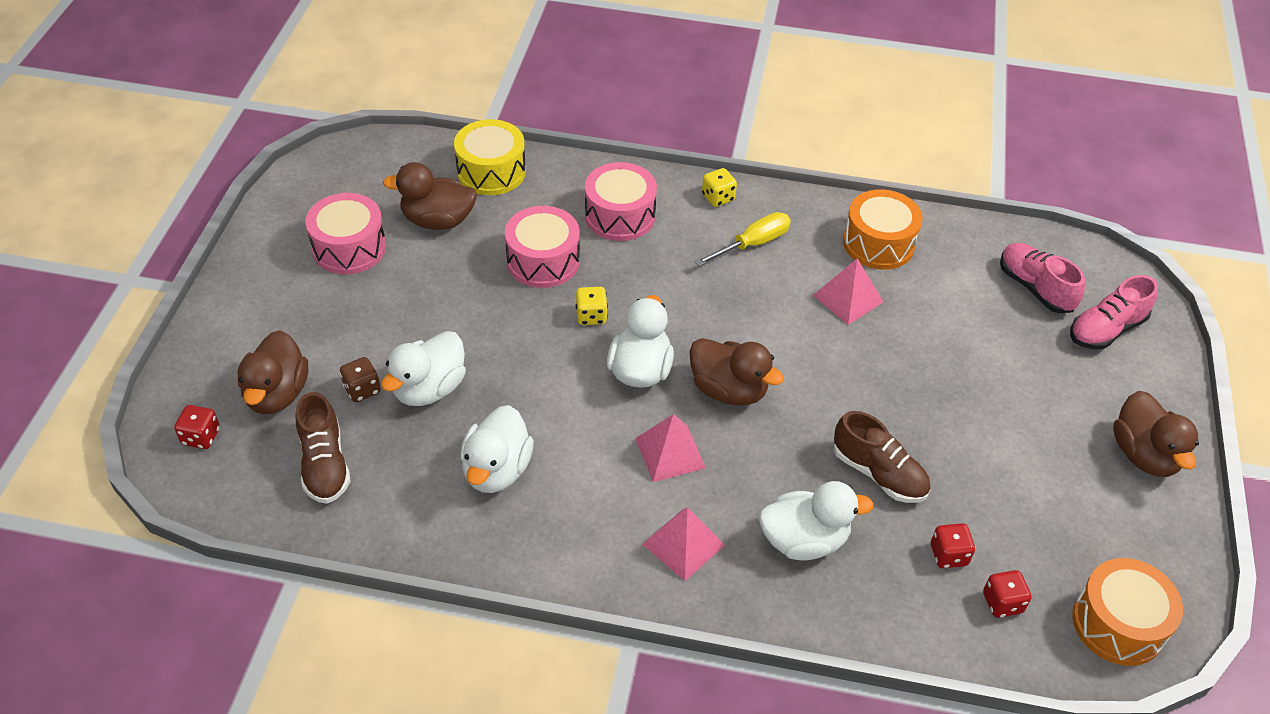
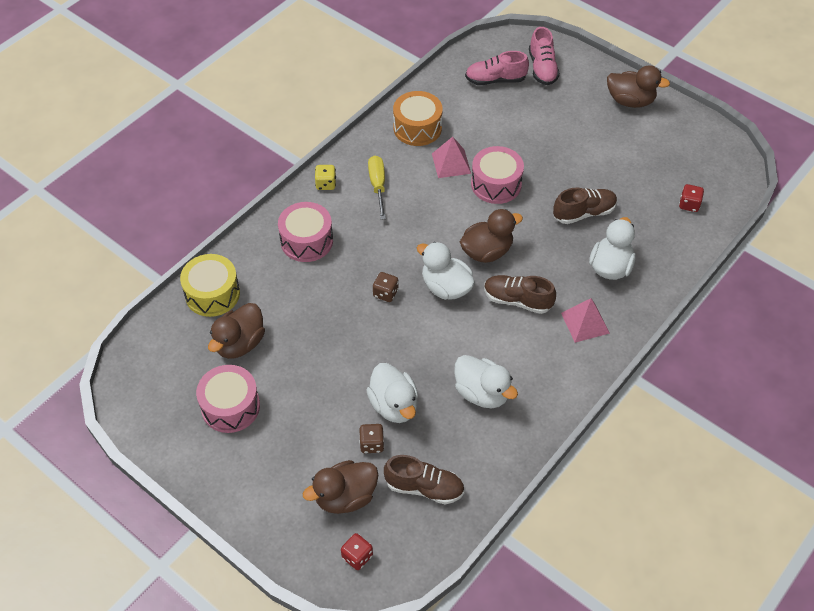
camera: 60 degrees left, 5 degrees up
brown duck [238,330,308,414] -> brown duck turned 120 degrees clockwise [303,460,378,514]
pink drum [505,206,580,288] -> pink drum moved to [471,146,524,204]
yellow dice [576,287,608,325] -> brown dice [373,272,399,302]
pink pyramid [635,414,706,482] -> brown shoe [484,275,556,314]
red dice [931,523,975,568] -> none
orange drum [1072,558,1183,666] -> none

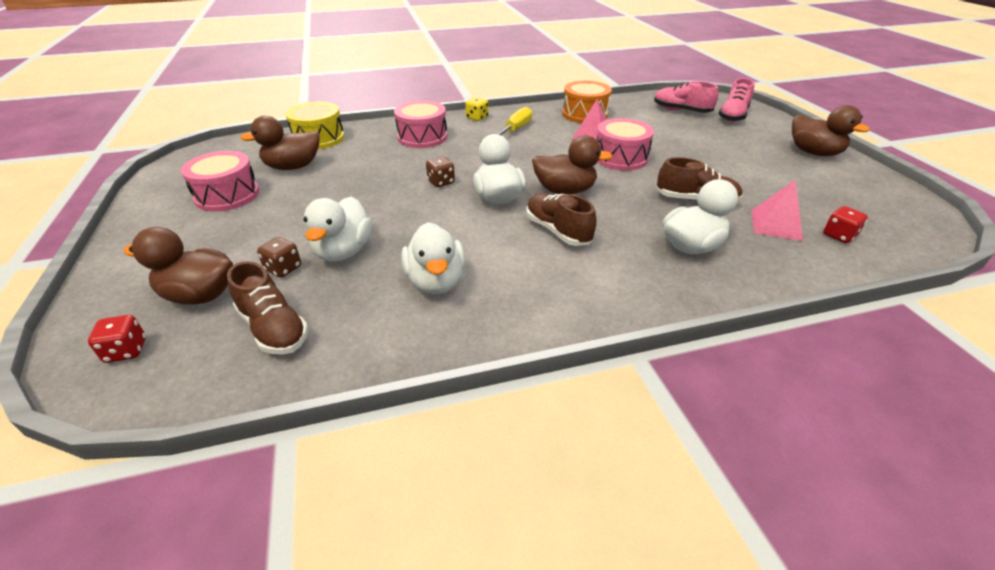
camera: 35 degrees right, 15 degrees down
pink pyramid [561,298,610,343] -> pink pyramid moved to [751,180,803,241]

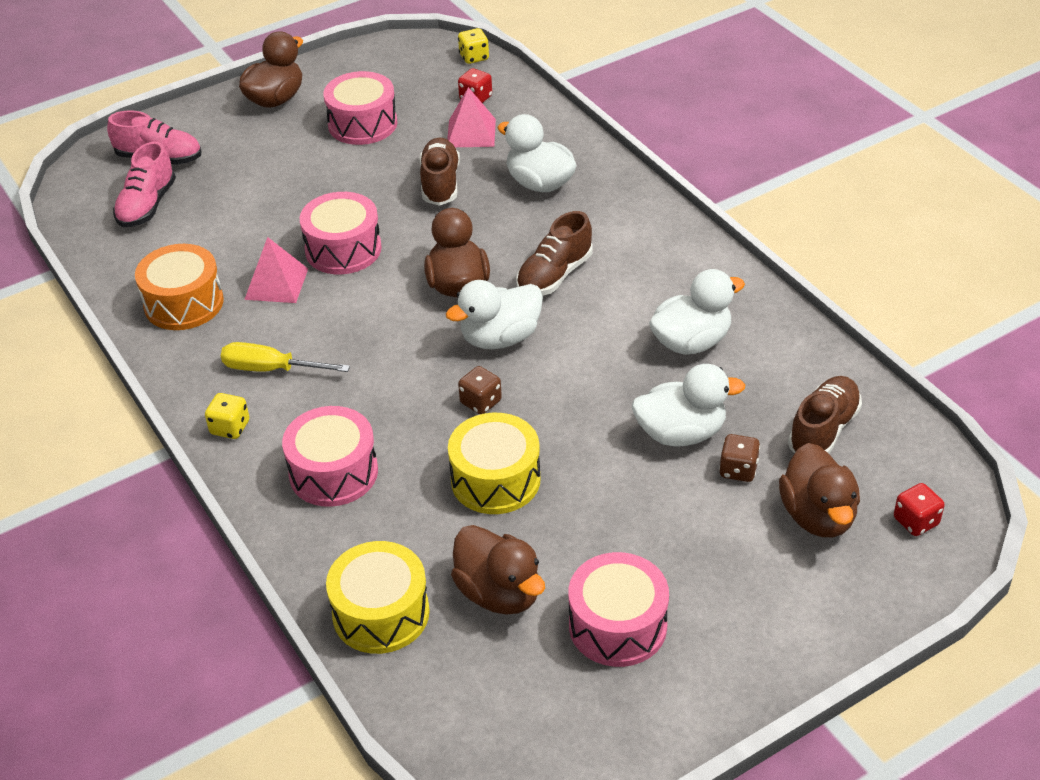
camera: 105 degrees left, 5 degrees up
none -> pink drum [323,71,397,145]
none -> yellow drum [448,413,541,514]
none -> yellow dice [458,28,489,64]

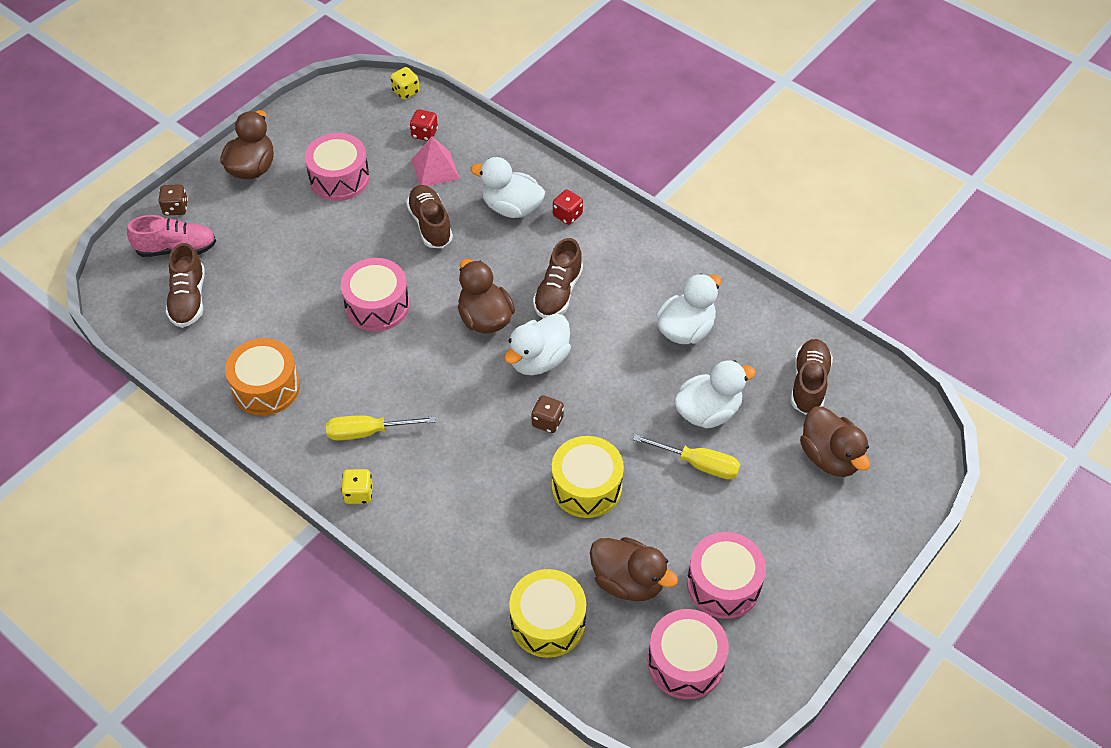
camera: 20 degrees left, 10 degrees up
pink shoe [113,141,176,227] -> brown shoe [166,243,205,328]
pink pyramid [244,237,308,303] -> none
pink drum [282,406,378,507] -> pink drum moved to [648,609,729,699]
brown dice [719,434,760,482] -> brown dice moved to [159,184,188,215]
red dice [894,483,945,536] -> red dice moved to [553,190,583,225]
none -> yellow screwdriver [632,434,740,479]

